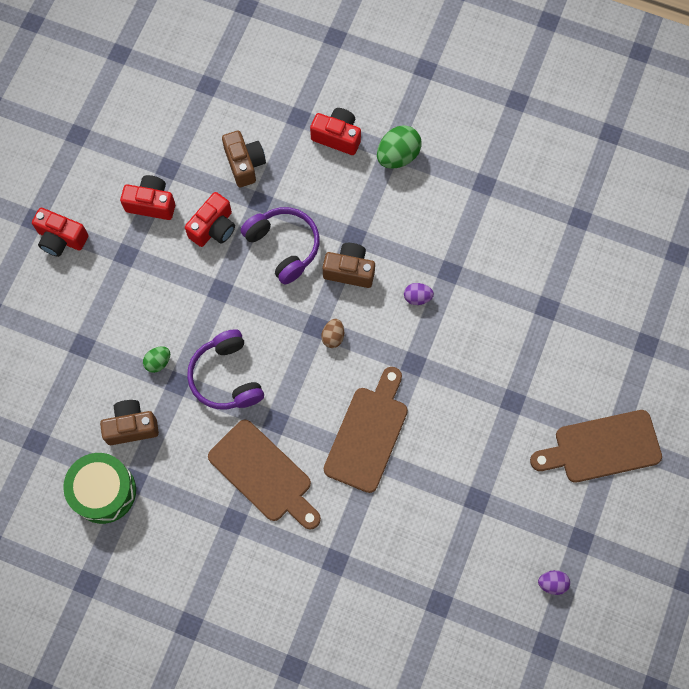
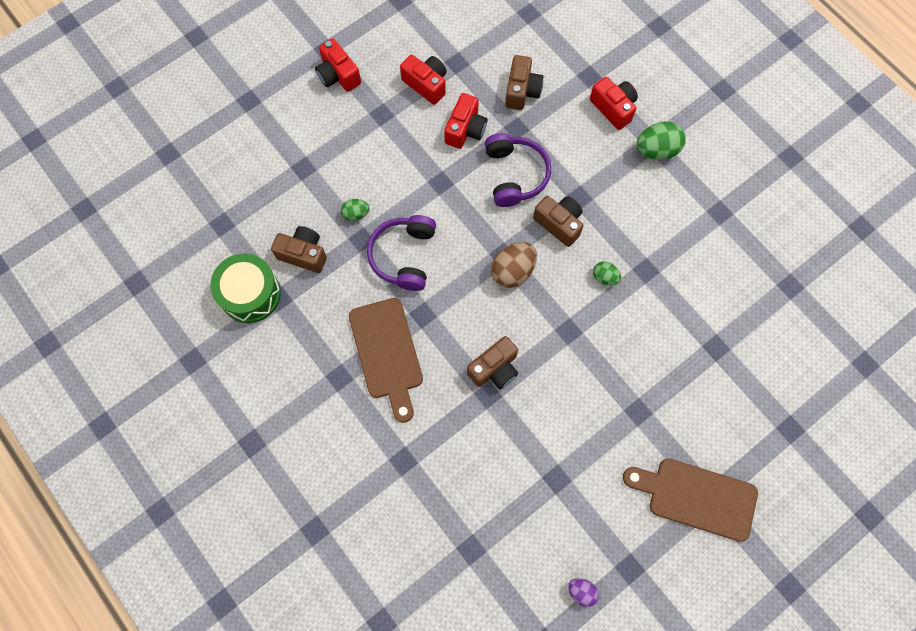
camera: 30 degrees right, 0 degrees up
red camera [185,192,235,247] -> red camera turned 45 degrees counterclockwise [444,93,487,149]
brown egg [321,319,344,348] -> brown egg [491,242,537,288], size x1.76
brown cutting board [324,367,408,493] -> brown camera [467,336,518,389]
purple egg [404,283,434,305] -> green egg [593,261,621,285]

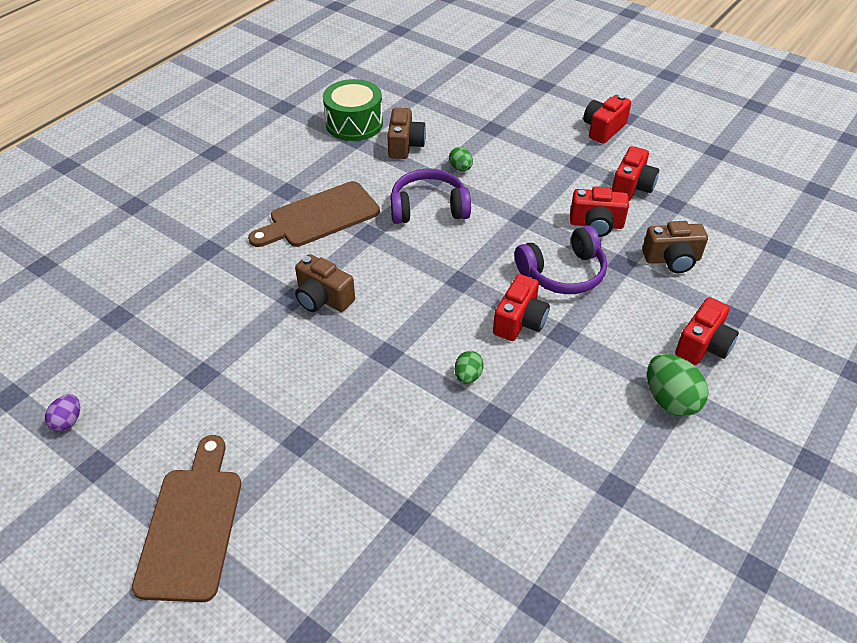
camera: 75 degrees right, 25 degrees down
brown egg [491,242,537,288] -> none
brown camera [533,196,584,247] -> red camera [493,274,550,341]

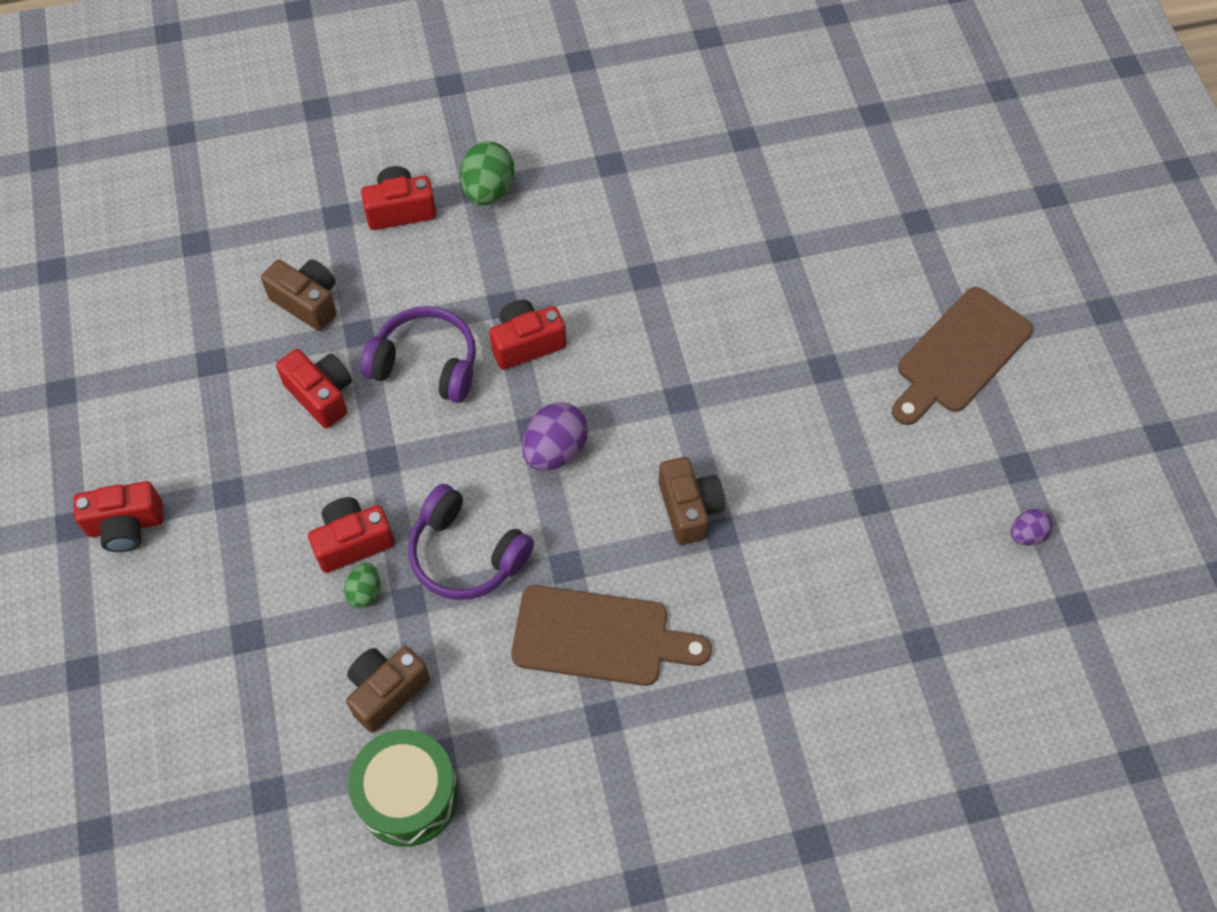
camera: 140 degrees left, 15 degrees up
green egg [455,351,484,384] -> none
red camera [612,146,659,201] -> red camera moved to [308,497,395,573]
none -> purple egg [522,402,588,471]

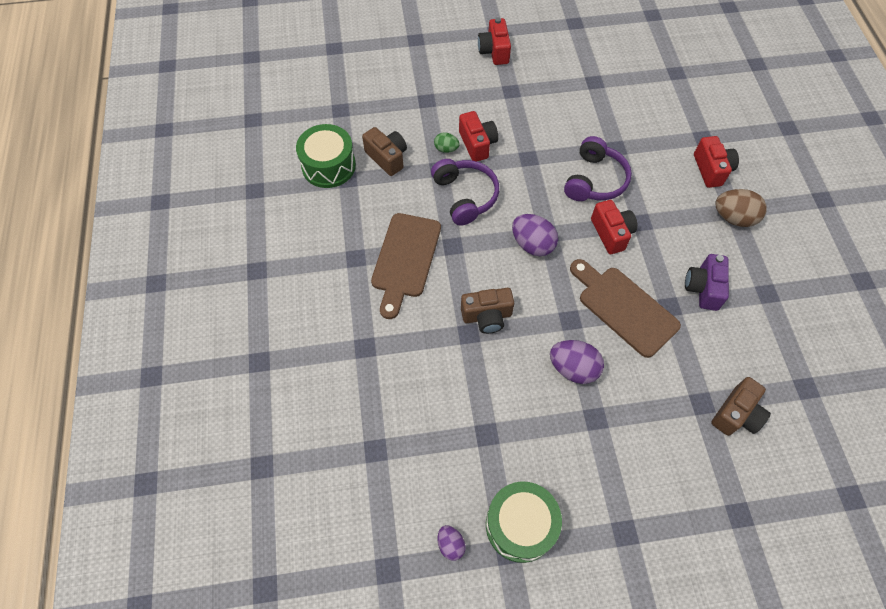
camera: 95 degrees right, 0 degrees up
brown camera [261,259,337,331] -> brown camera moved to [711,377,771,436]
red camera [276,349,352,428] -> none
purple headphones [408,484,534,600] -> purple headphones turned 120 degrees clockwise [431,159,499,226]
green egg [460,141,514,205] -> brown egg [715,189,767,227]
brown cutting board [892,287,1033,425] -> brown cutting board moved to [570,259,681,358]
none -> green drum [486,481,562,563]
none -> purple egg [550,340,604,384]
none -> purple camera [685,254,729,311]

